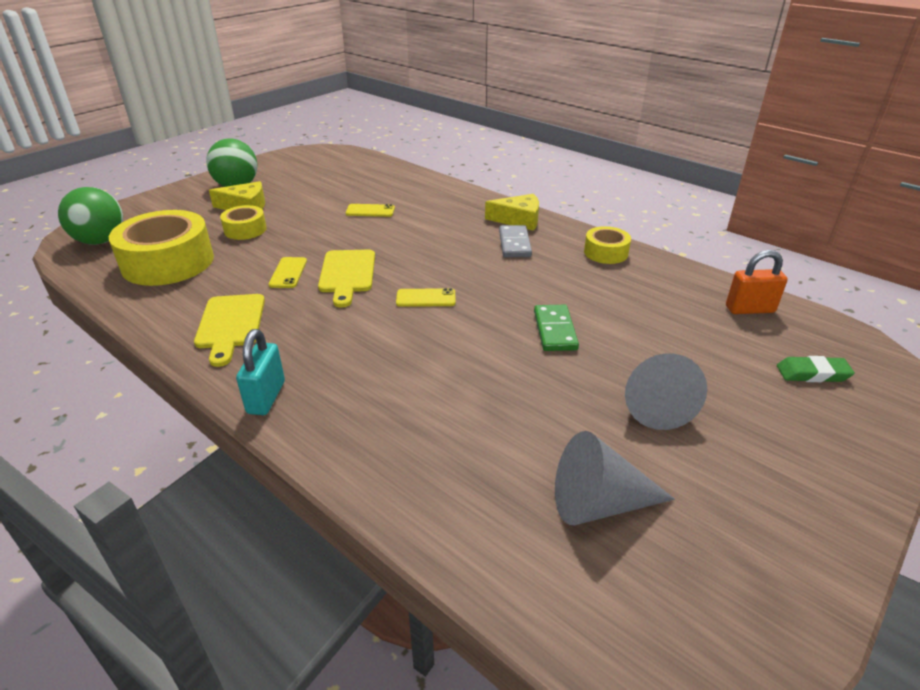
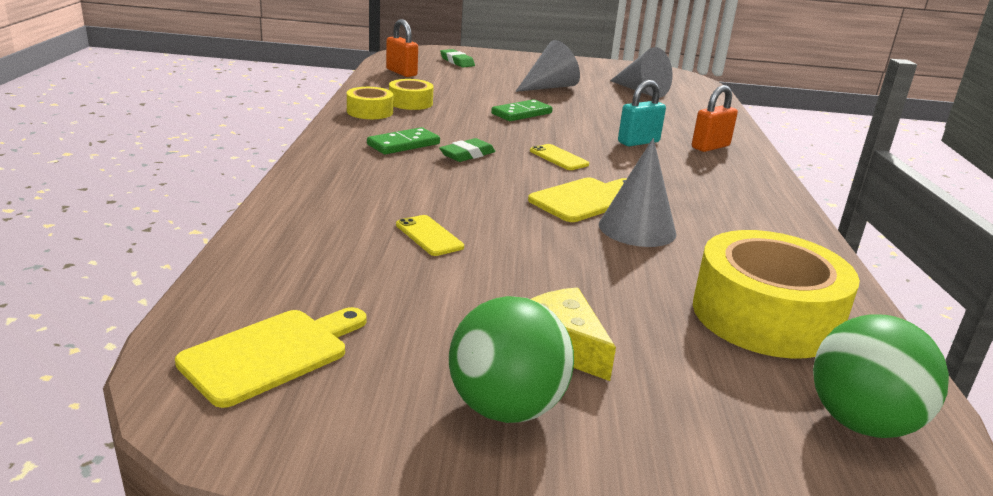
camera: 130 degrees left, 10 degrees down
yellow cutting board [194,294,265,367] -> yellow cutting board moved to [175,307,366,408]
yellow tape [220,205,267,240] -> yellow tape moved to [389,79,434,110]
turquoise padlock [236,329,285,415] -> turquoise padlock moved to [618,80,666,146]
yellow phone [269,257,307,288] -> grey cone [599,138,677,247]
yellow cheese [485,194,539,231] -> none
grey domino [499,225,532,257] -> green domino [367,127,440,154]
none -> green eraser [439,138,495,162]
none -> orange padlock [692,85,738,152]

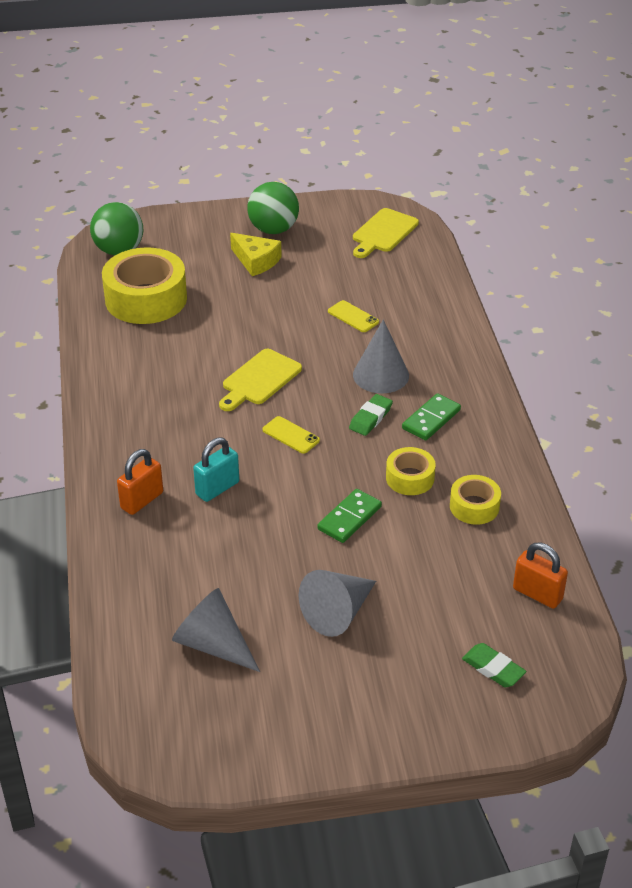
camera: 170 degrees right, 15 degrees up
yellow tape [347,87,393,119] -> yellow tape moved to [386,447,436,495]
grey cone [599,138,677,247] -> grey cone moved to [353,319,409,393]

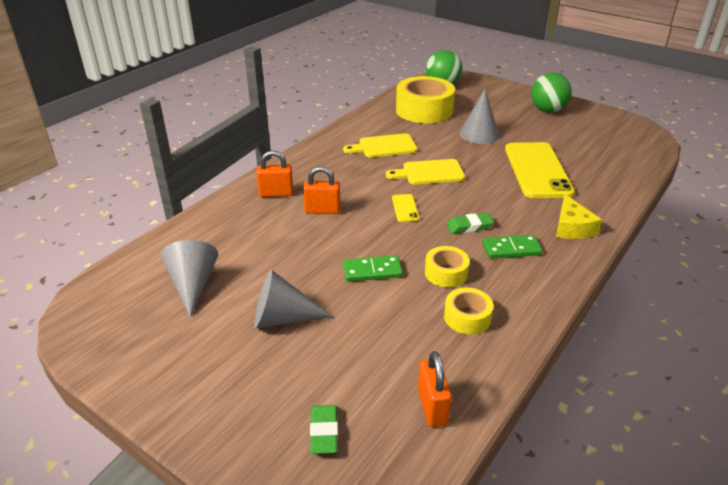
camera: 45 degrees right, 5 degrees down
turquoise padlock [193,437,239,502] -> orange padlock [303,166,340,214]
yellow cheese [230,233,282,276] -> yellow cheese moved to [556,194,602,239]
yellow phone [328,300,379,332] -> yellow phone [505,142,575,198], size x2.41
yellow cutting board [353,208,419,258] -> yellow cutting board moved to [343,133,417,157]
grey cone [353,319,409,393] -> grey cone moved to [459,89,499,144]

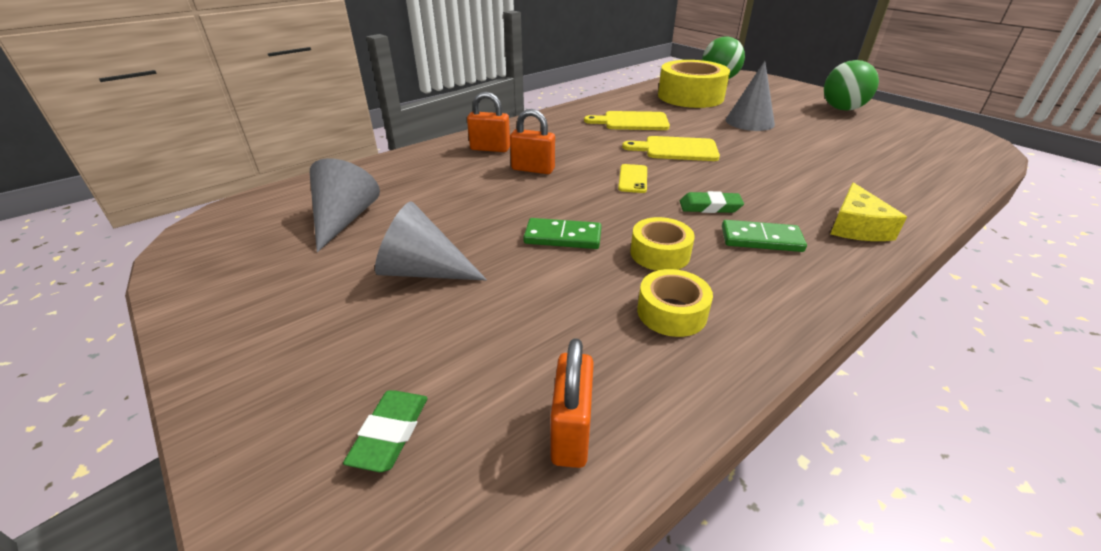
camera: 15 degrees right, 0 degrees up
yellow phone [505,142,575,198] -> none

